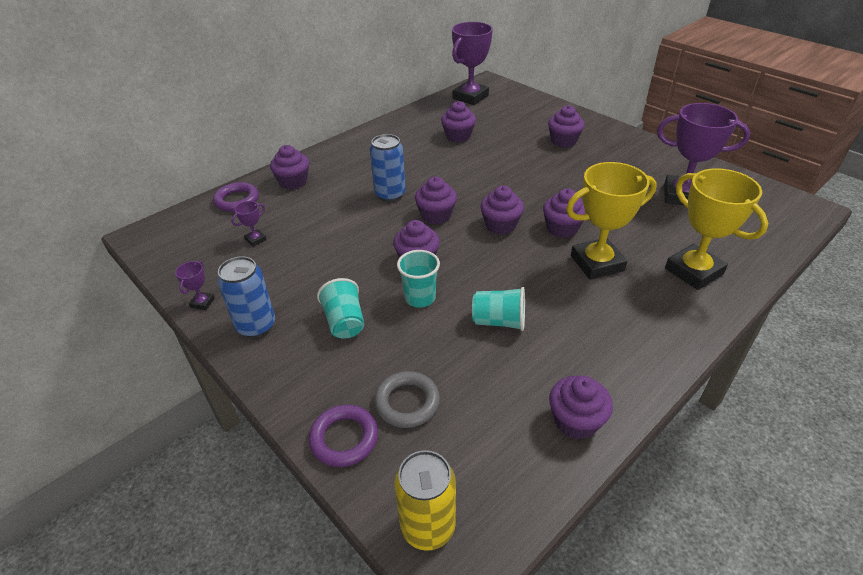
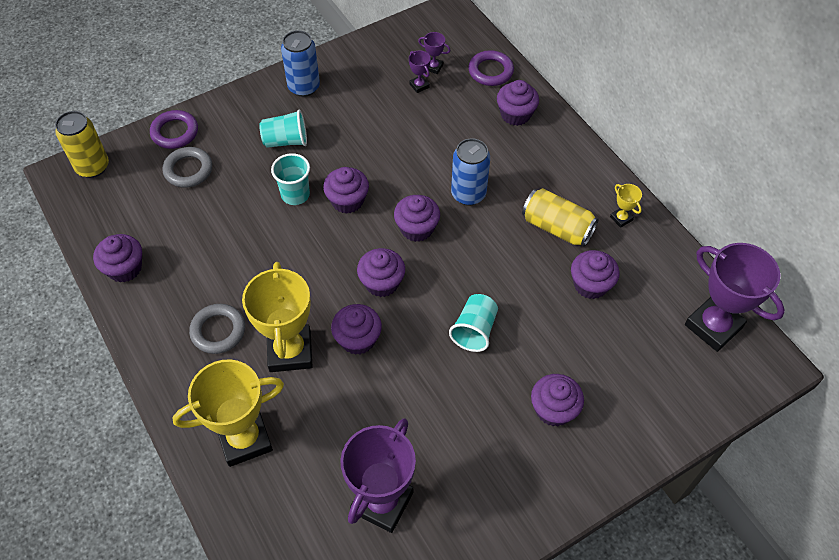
camera: 100 degrees right, 15 degrees up
purple trophy [175,261,215,310] -> purple trophy moved to [418,32,451,74]
turquoise cup [472,287,525,331] -> turquoise cup moved to [449,294,498,352]
none -> grey ring [189,304,245,354]
none -> yellow can [522,188,599,246]
none -> yellow trophy [610,184,642,228]

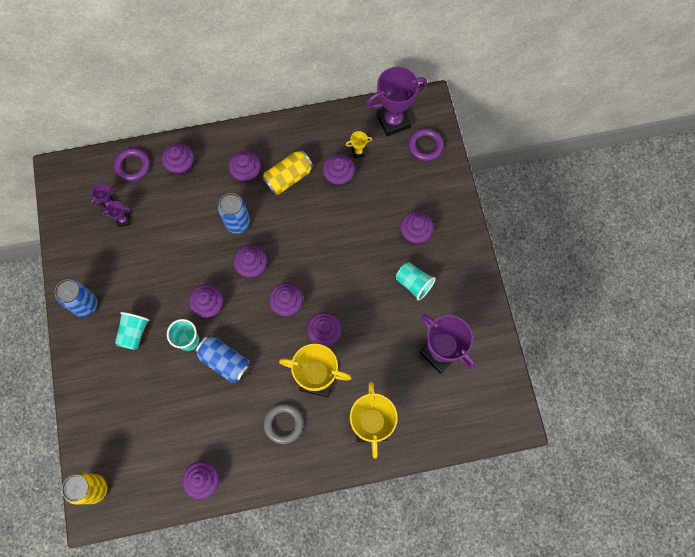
camera: 70 degrees left, 15 degrees up
purple ring [150,110,198,149] -> purple ring moved to [408,128,444,161]
grey ring [162,147,212,188] -> none
turquoise cup [449,294,498,352] -> turquoise cup moved to [396,262,436,300]
yellow trophy [610,184,642,228] -> yellow trophy moved to [346,131,372,159]
none -> blue can [195,335,252,384]
none -> purple cupcake [228,151,261,183]

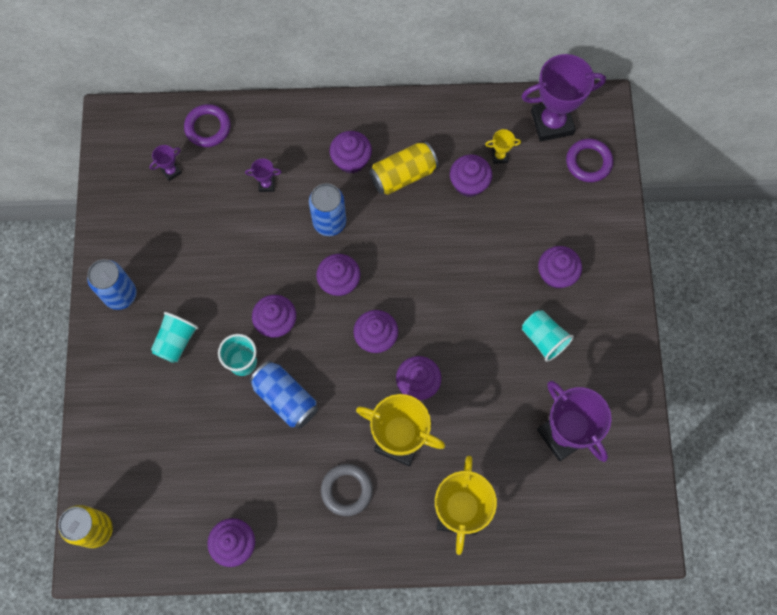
camera: 10 degrees right, 0 degrees up
purple trophy [102,201,131,227] -> purple trophy moved to [245,158,281,192]
purple cupcake [162,143,194,176] -> none

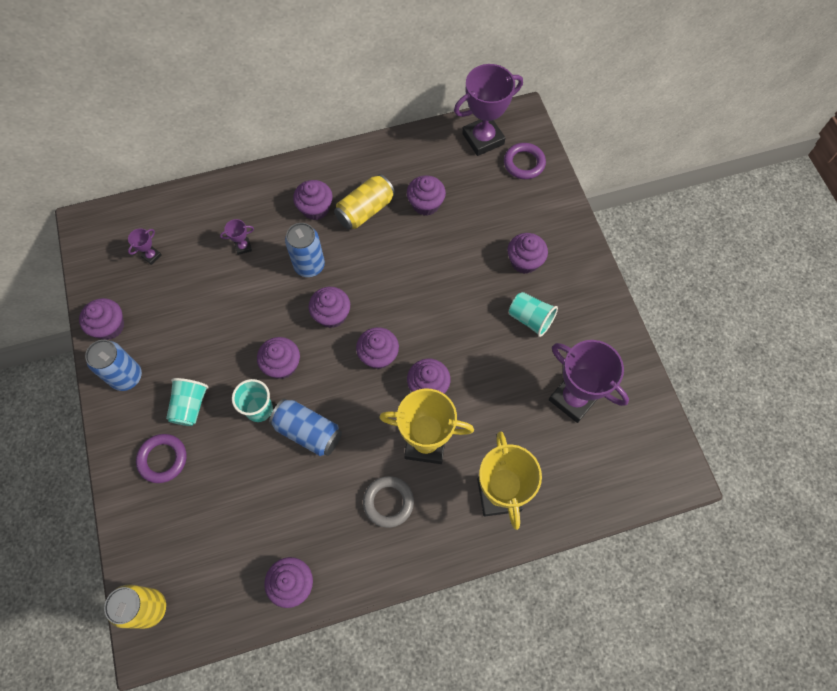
camera: 15 degrees left, 5 degrees down
purple ring [184,104,230,147] -> purple ring moved to [136,434,187,483]
yellow trophy [485,129,521,164] -> none
none -> purple cupcake [79,298,124,340]

